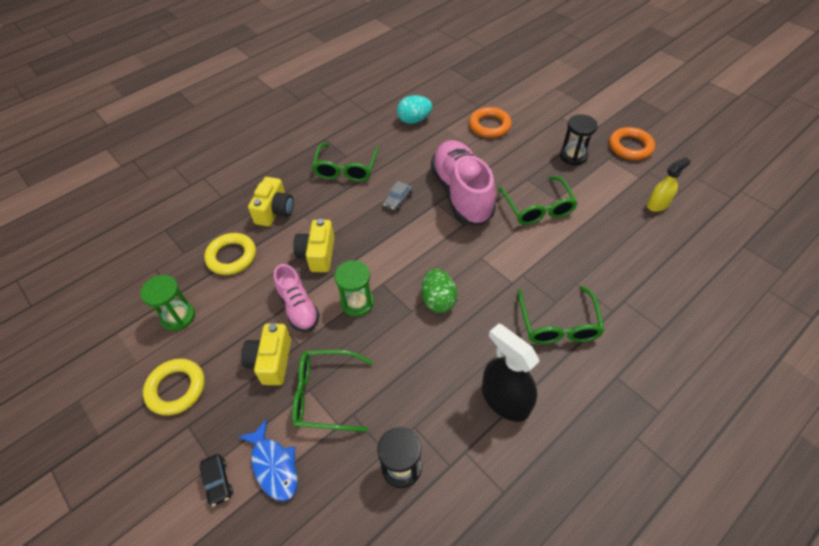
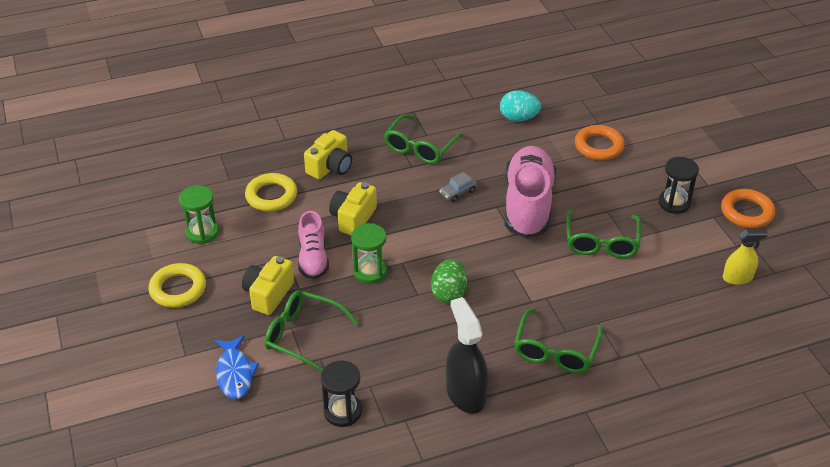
camera: 20 degrees right, 10 degrees down
black car [199,454,233,506] -> none

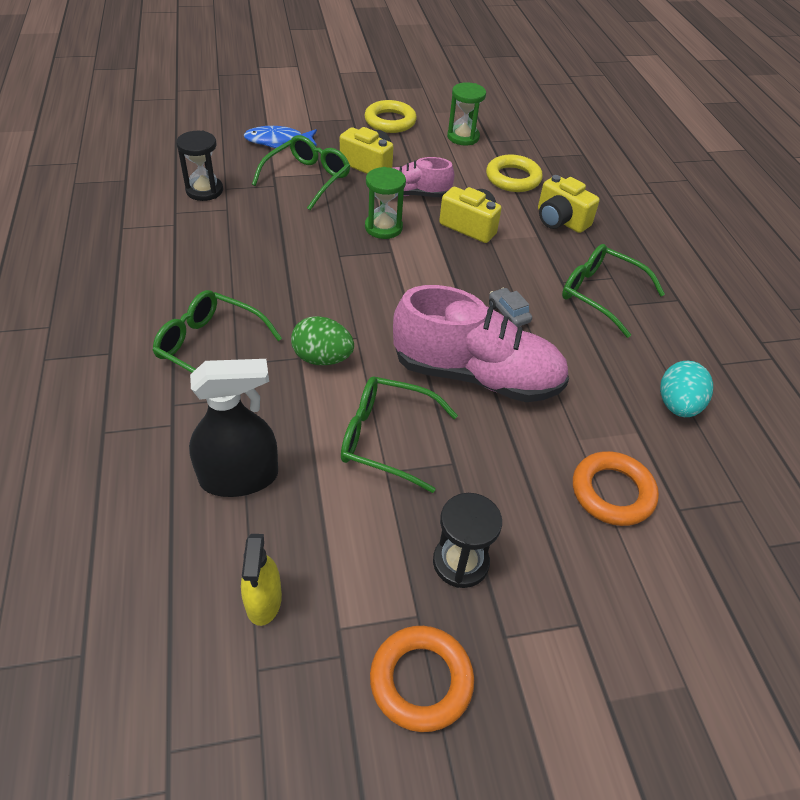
camera: 95 degrees right, 5 degrees up
green egg [431,259,468,304] -> green egg moved to [291,316,354,365]
black spray bottle [446,297,488,414] -> black spray bottle moved to [189,359,278,497]

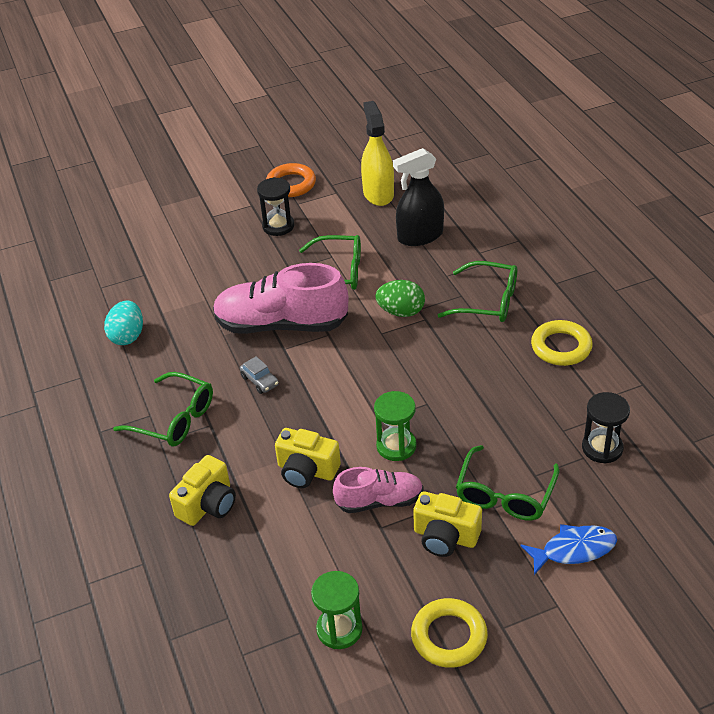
camera: 175 degrees right, 5 degrees down
yellow spray bottle [241,534,282,626] -> yellow spray bottle [361,101,394,206], size x1.62
yellow ring [486,155,543,192] -> yellow ring moved to [531,320,593,366]
yellow camera [538,175,600,233] -> yellow camera turned 90 degrees clockwise [169,455,236,526]
orange ring [573,451,659,526] -> none

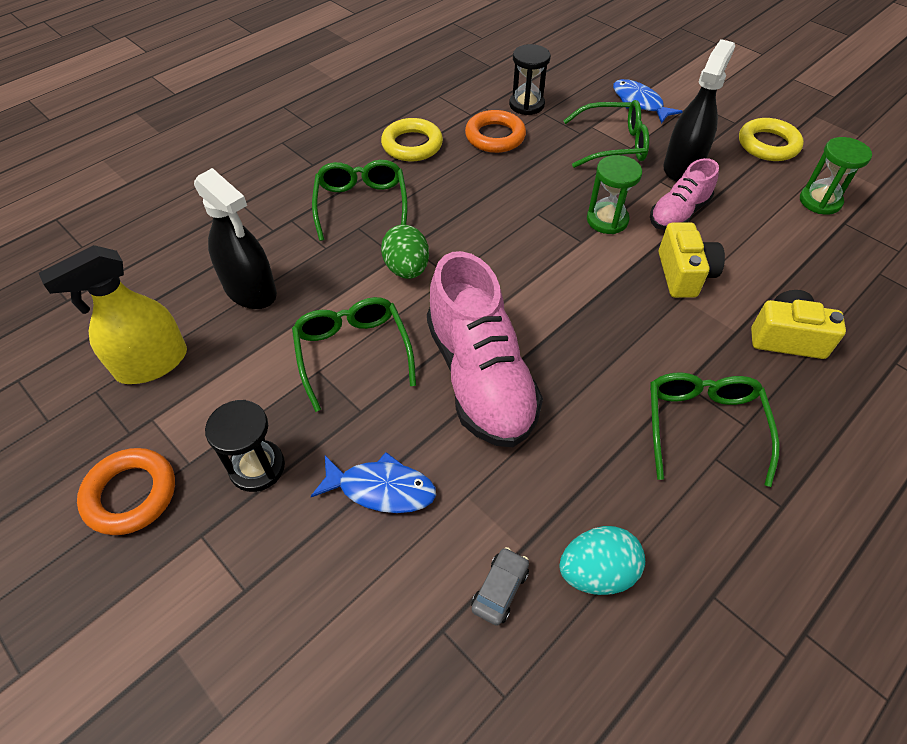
camera: 115 degrees left, 10 degrees up
grey car [240,356,279,394] -> grey car moved to [471,547,529,626]
pink shoe [333,467,423,513] -> pink shoe turned 105 degrees counterclockwise [650,158,719,230]
yellow camera [413,491,482,557] -> black spray bottle [664,39,735,181]
none -> blue fish [310,452,436,513]
none -> orange ring [465,110,526,153]

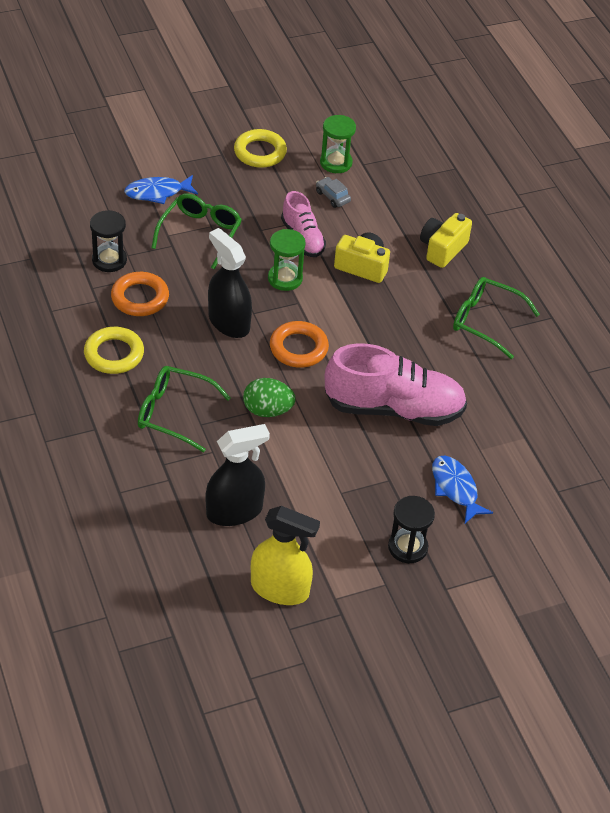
camera: 70 degrees left, 5 degrees down
yellow spray bottle [39,245,187,384] -> yellow spray bottle turned 60 degrees counterclockwise [251,506,320,605]
orange ring [77,448,175,535] -> orange ring moved to [270,321,329,368]
green glasses [292,297,416,412] -> none
blue fish [310,452,436,513] -> blue fish turned 60 degrees counterclockwise [432,456,493,523]
grey car [471,547,529,626] -> grey car moved to [316,177,351,208]
turquoise egg [559,526,645,595] -> none
black spray bottle [664,39,735,181] -> black spray bottle moved to [208,228,252,338]

